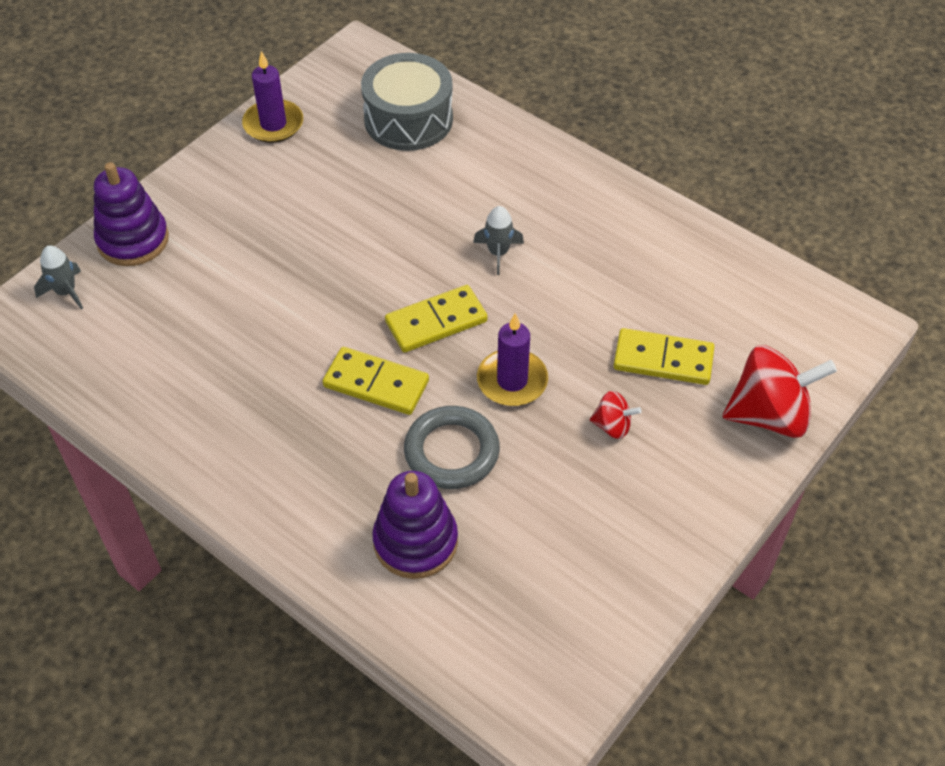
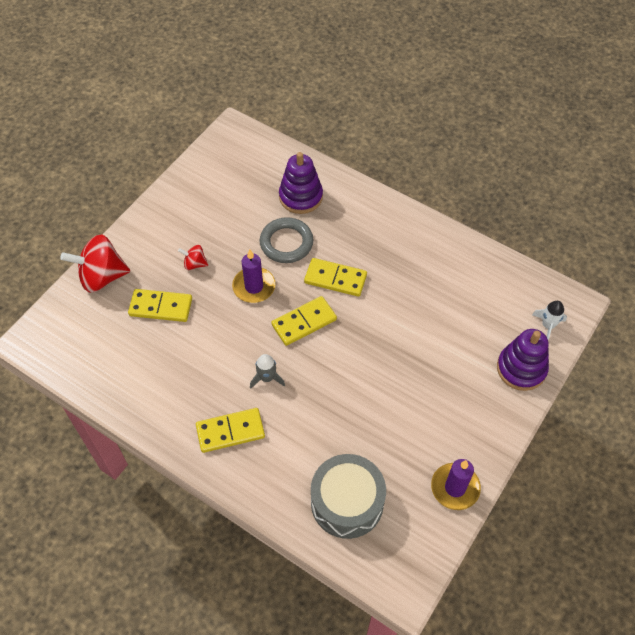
camera: 175 degrees right, 5 degrees up
grey rocket [34,245,83,310] -> white rocket [532,301,567,339]
none -> yellow domino [196,408,265,453]

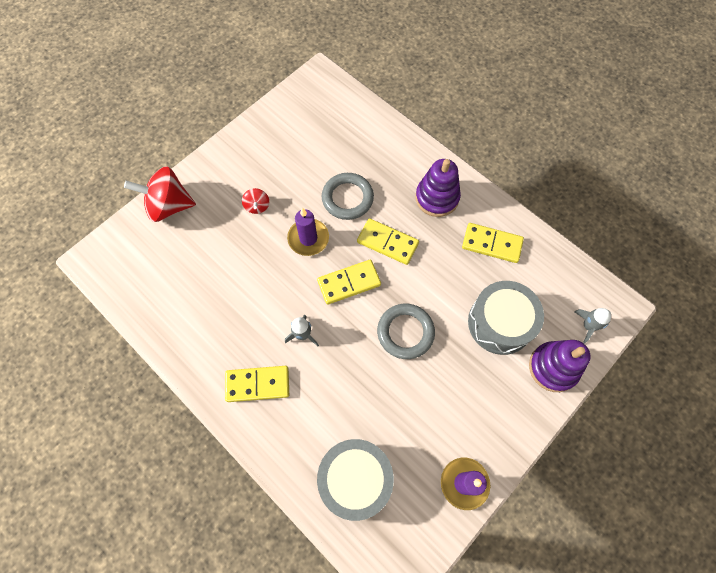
camera: 10 degrees right, 10 degrees up
yellow domino [128,289,192,322] -> yellow domino moved to [462,223,524,263]
red spinning top [178,245,208,270] -> red spinning top turned 120 degrees counterclockwise [242,188,269,214]
purple stacking toy [279,152,323,214] -> purple stacking toy moved to [415,159,461,217]
white rocket [532,301,567,339] -> grey rocket [574,308,611,344]
none -> grey ring [377,304,435,359]
none -> grey drum [468,281,544,355]

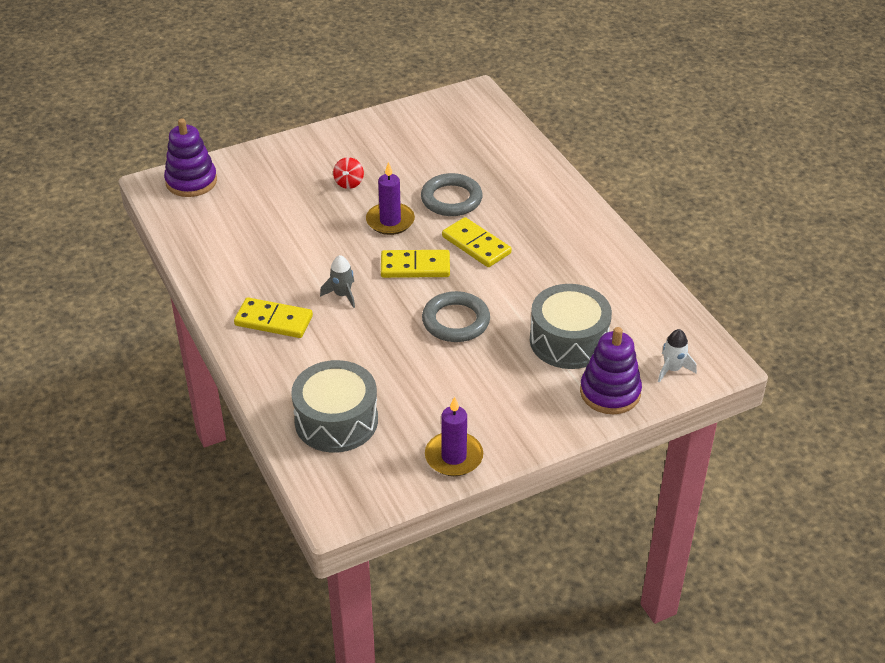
camera: 20 degrees right, 25 degrees down
red spinning top [124,166,196,222] -> none
purple stacking toy [415,159,461,217] -> purple stacking toy moved to [164,119,217,197]
yellow domino [462,223,524,263] -> none
grey rocket [574,308,611,344] -> white rocket [658,329,697,382]

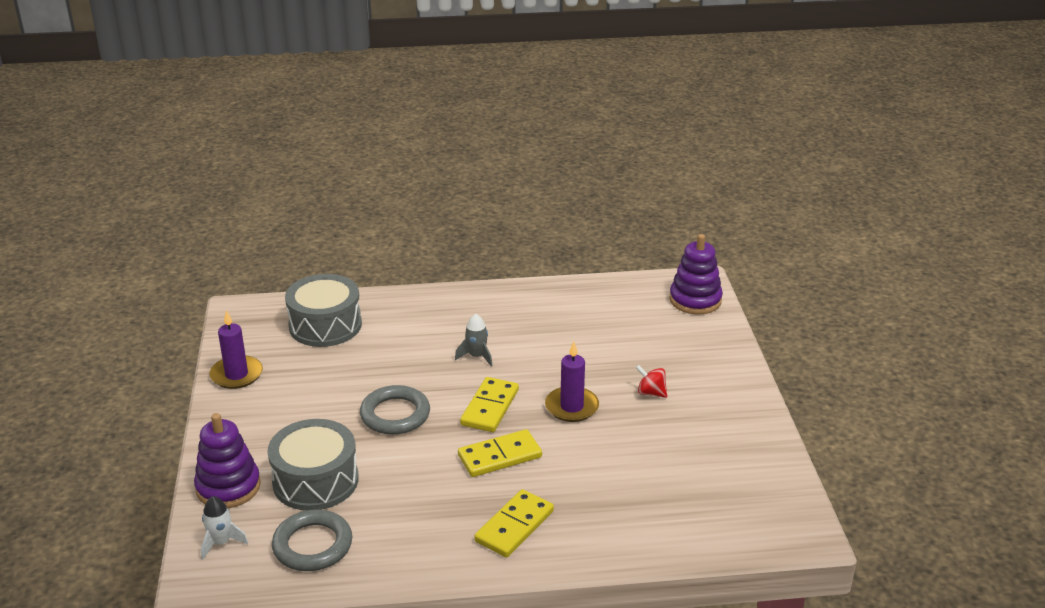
camera: 110 degrees right, 10 degrees down
yellow domino [234,297,313,338] -> yellow domino moved to [474,489,554,558]
grey ring [421,173,483,216] -> grey ring moved to [272,510,353,571]

